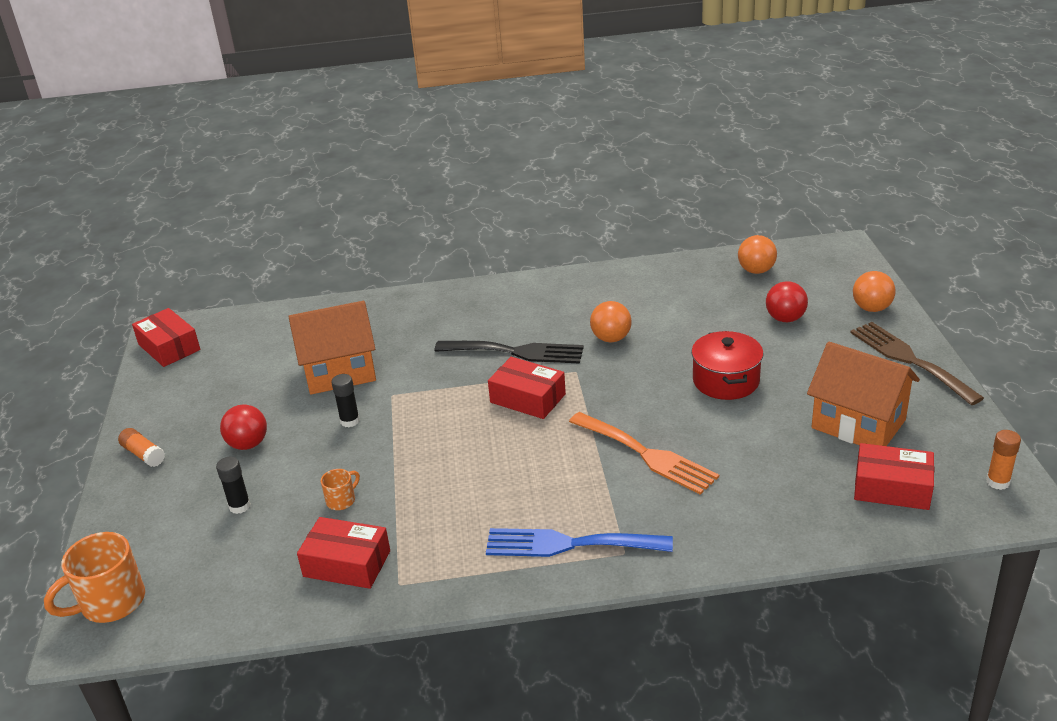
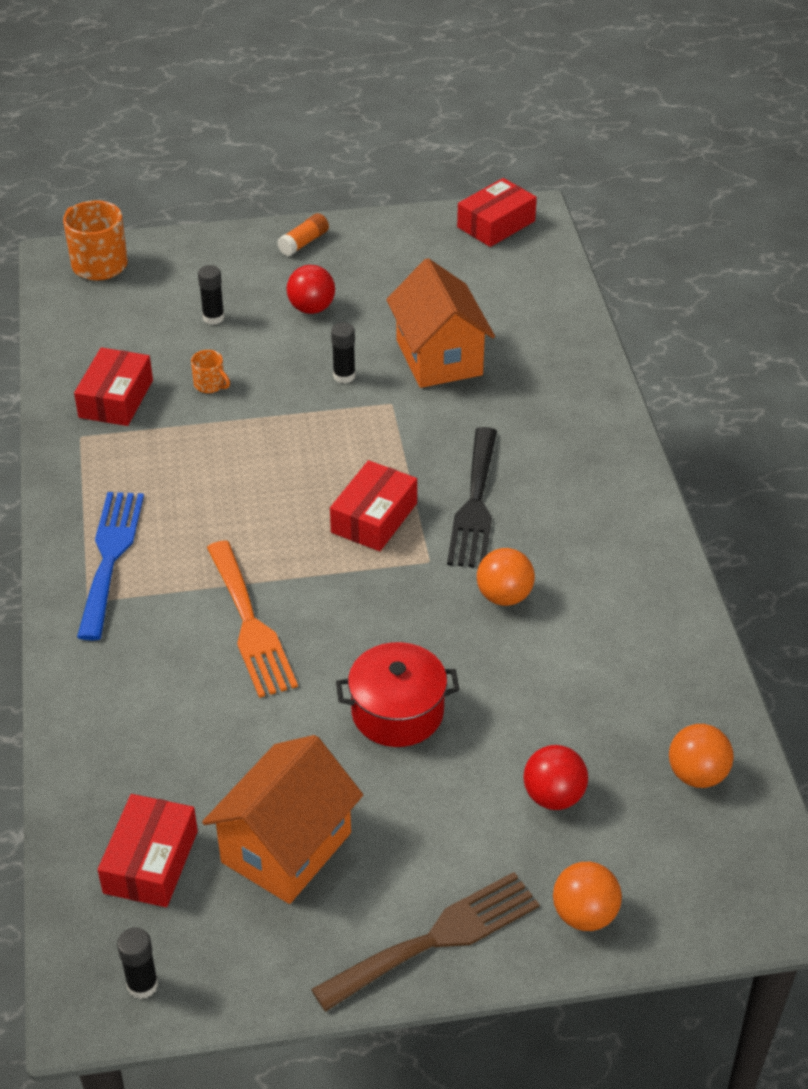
camera: 85 degrees right, 10 degrees up
orange fork [569,412,719,495] -> orange fork turned 60 degrees counterclockwise [207,540,298,698]
orange glue stick [986,430,1021,490] -> black glue stick [117,928,158,999]

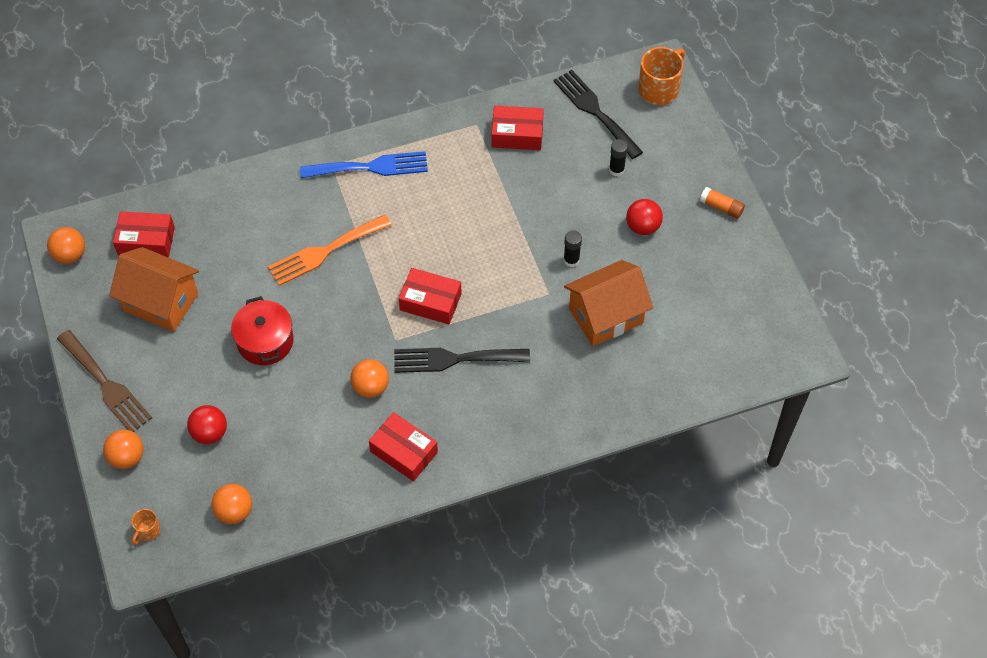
camera: 80 degrees right, 15 degrees up
black glue stick [117,928,158,999] -> orange ball [47,227,85,264]
orange mug [191,350,230,393] -> orange mug moved to [131,509,161,545]
red box [457,178,537,247] -> red box moved to [369,412,438,481]
none -> black fork [553,70,643,159]

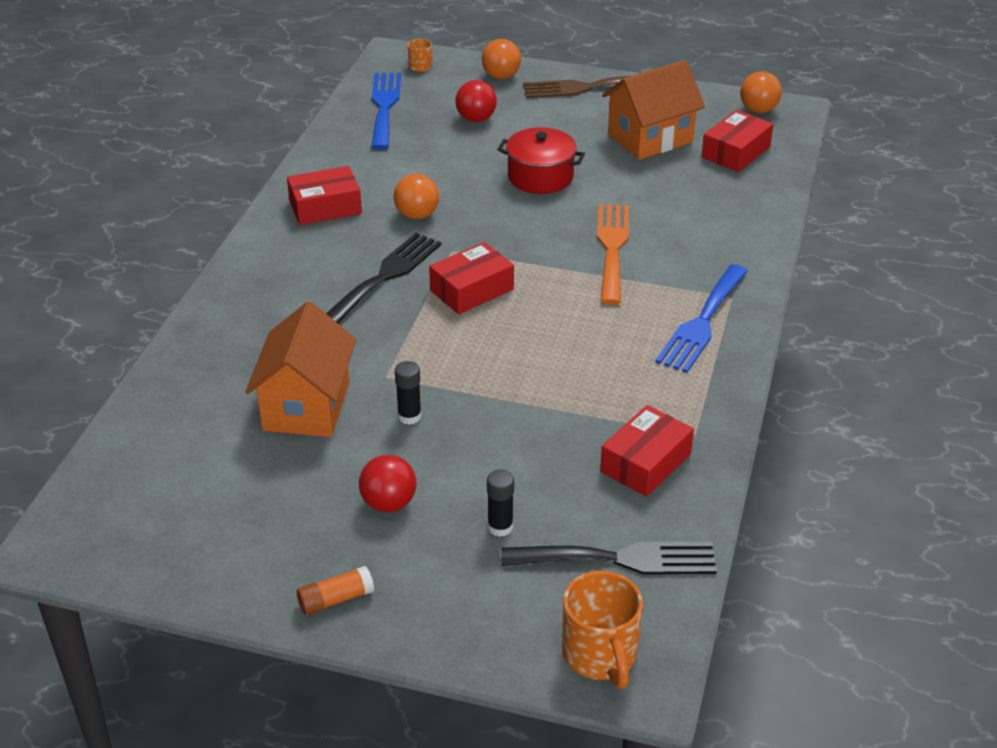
camera: 125 degrees right, 20 degrees down
orange ball [212,484,252,524] -> blue fork [371,73,401,150]

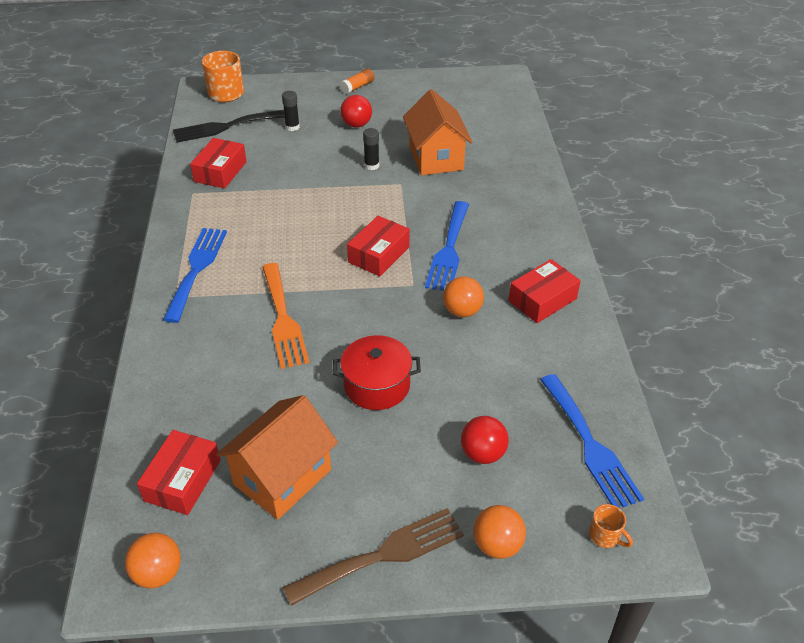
camera: 160 degrees right, 5 degrees up
black fork [326,233,441,323] -> blue fork [425,201,469,291]

